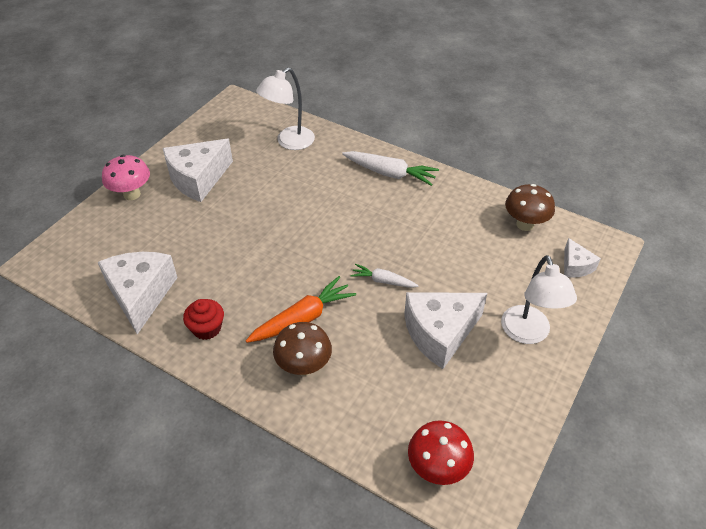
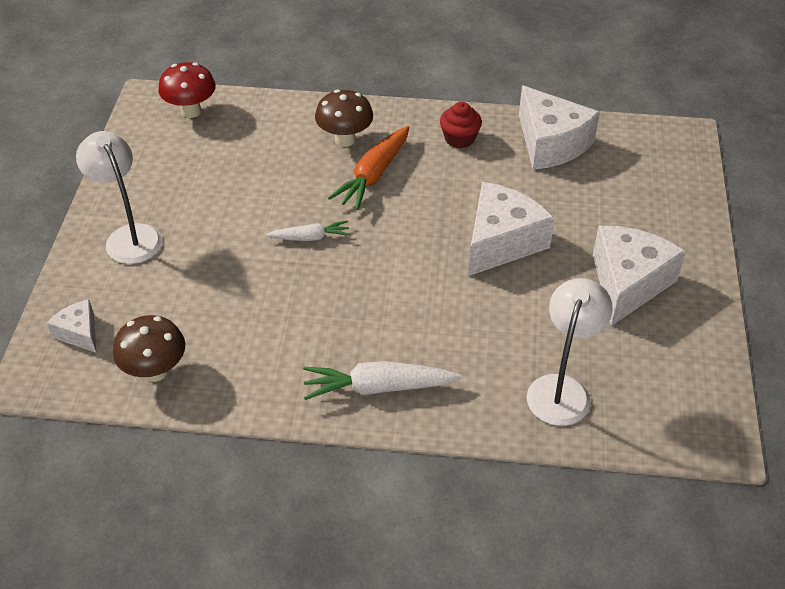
camera: 155 degrees right, 0 degrees up
pink mushroom [102,155,150,200] -> none
white cheese [404,292,487,369] -> white cheese moved to [468,182,555,276]

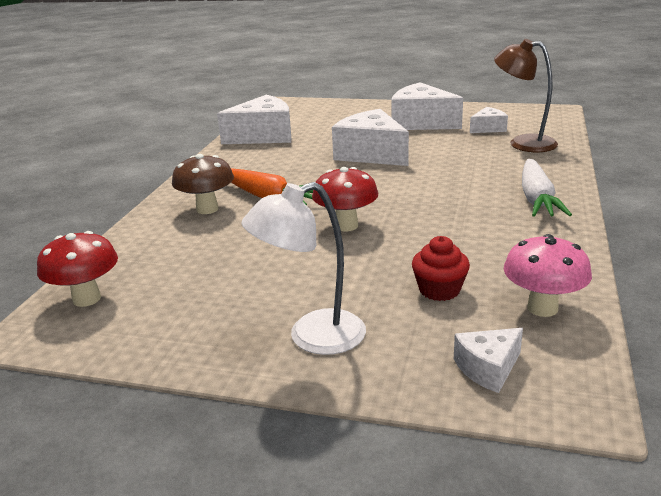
camera: 80 degrees left, 20 degrees down
brown mushroom [113,315,185,382] -> pink mushroom [504,234,592,317]
white carrot [266,220,350,241] -> red mushroom [312,167,378,231]
red cupcake [440,102,482,149] -> red cupcake moved to [412,236,470,301]
white lamp [527,278,613,426] -> brown lamp [494,39,558,152]
none -> white cheese [470,107,508,133]

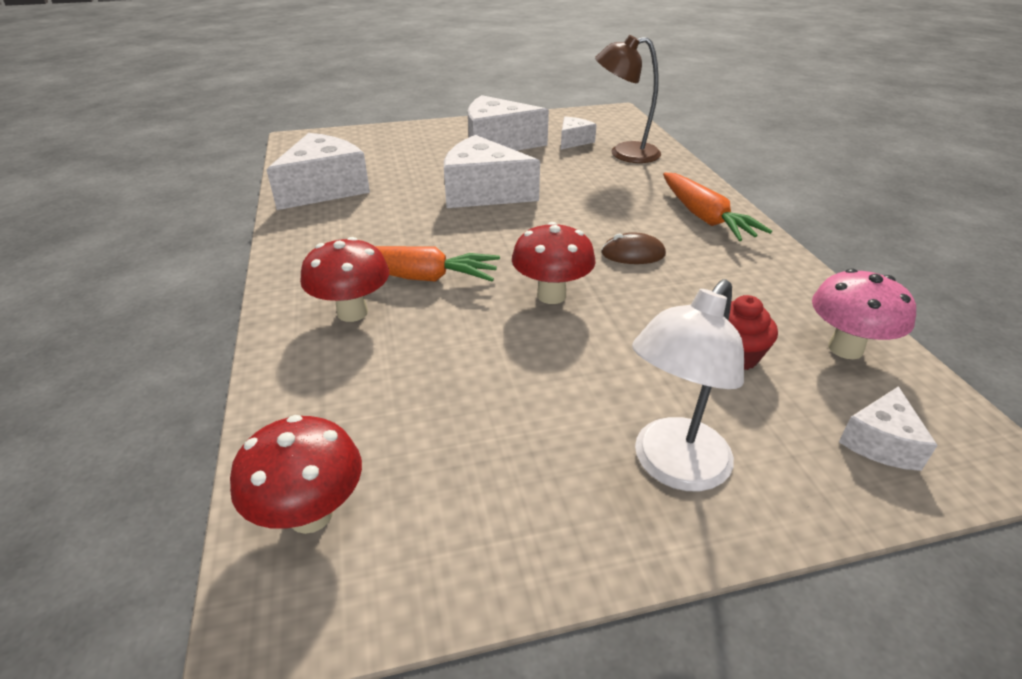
camera: 30 degrees left, 10 degrees up
brown mushroom [172,154,234,214] -> red mushroom [300,237,389,322]
white carrot [522,159,572,217] -> orange carrot [663,173,772,241]
none -> brown mouse [601,233,666,264]

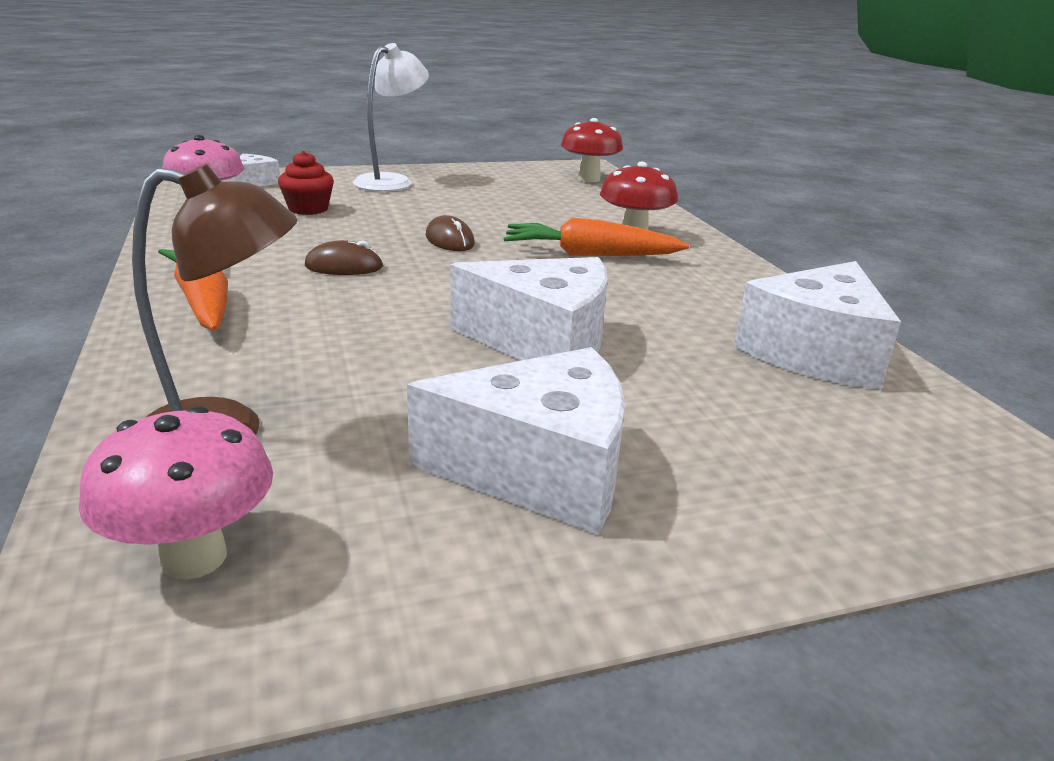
camera: 175 degrees right, 10 degrees down
red mushroom [512,222,596,304] -> brown mouse [426,215,475,251]
white cheese [561,117,597,149] -> none
none -> pink mushroom [79,406,273,580]

